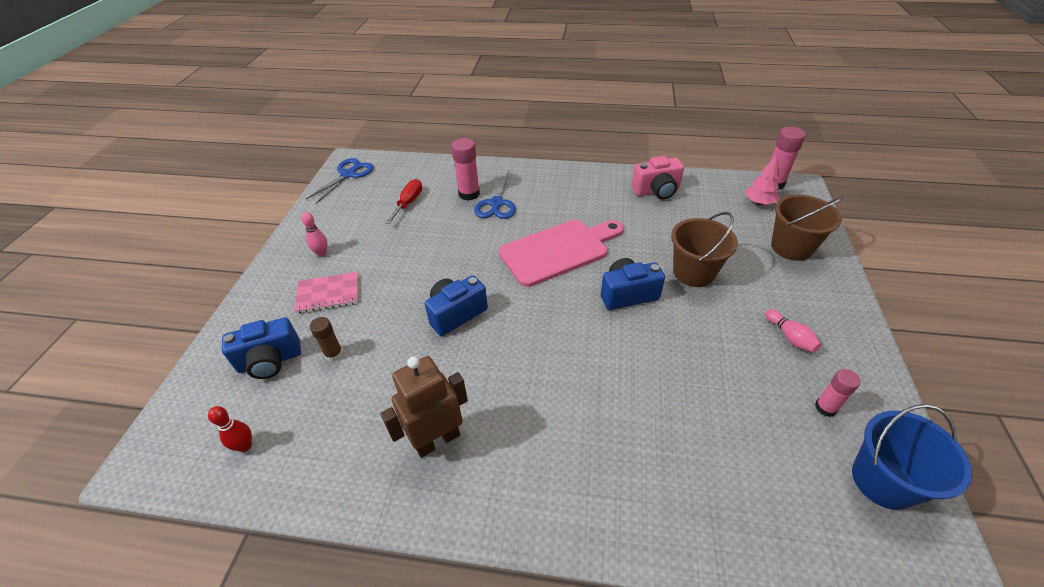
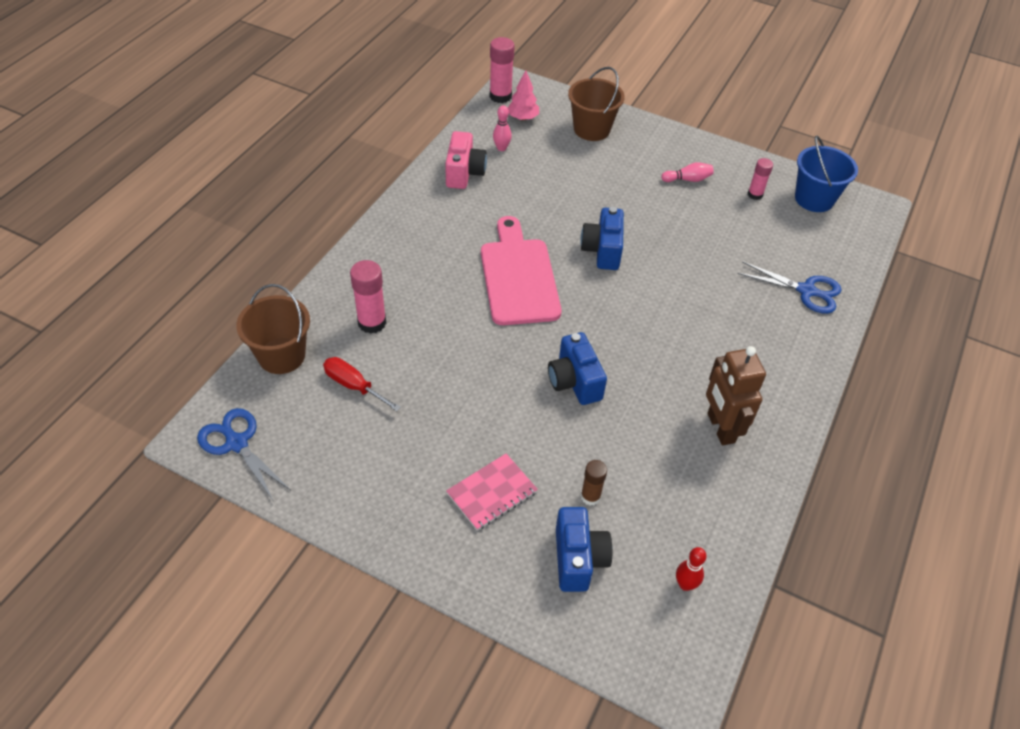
camera: 75 degrees left, 5 degrees up
pink notebook [294,272,359,314] -> pink notebook turned 45 degrees clockwise [446,454,538,531]
pink bowling pin [301,212,327,257] -> pink bowling pin moved to [493,105,512,151]
blue scissors [474,171,516,219] -> blue scissors moved to [738,262,841,314]
brown bucket [671,212,738,287] -> brown bucket moved to [236,284,310,374]

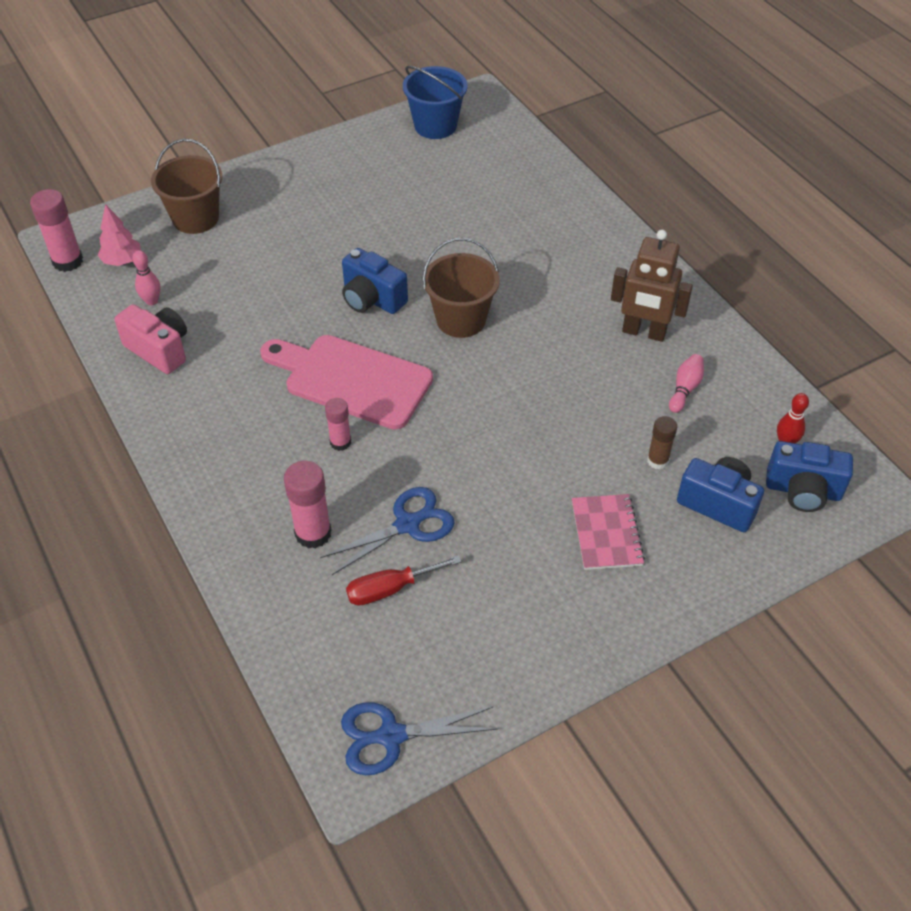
camera: 55 degrees left, 0 degrees up
brown bucket [236,284,310,374] -> brown bucket moved to [423,238,500,338]
blue camera [548,332,607,405] -> blue camera moved to [766,441,853,512]
pink bowling pin [661,162,714,182] -> pink bowling pin moved to [669,354,704,413]
blue scissors [738,262,841,314] -> blue scissors moved to [320,487,455,575]
pink glue stick [748,158,773,200] -> pink glue stick moved to [325,398,351,451]

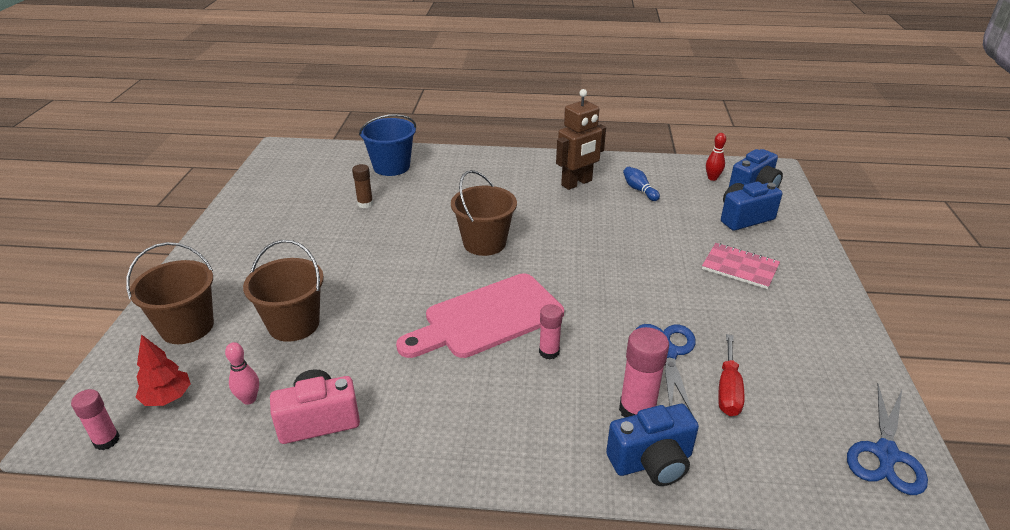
camera: 55 degrees left, 15 degrees down
pink glue stick [30,189,83,272] -> pink glue stick [71,389,120,450], size x0.62
pink tree [98,204,141,266] -> red tree [136,334,191,406]
blue camera [342,248,408,314] -> blue camera moved to [606,404,699,486]
blue bucket [403,66,468,139] -> blue bucket moved to [359,114,416,176]
brown glue stick [647,416,677,469] -> brown glue stick moved to [352,164,373,208]
pink bowling pin [669,354,704,413] -> blue bowling pin [623,167,660,201]
none -> brown bucket [243,240,324,342]

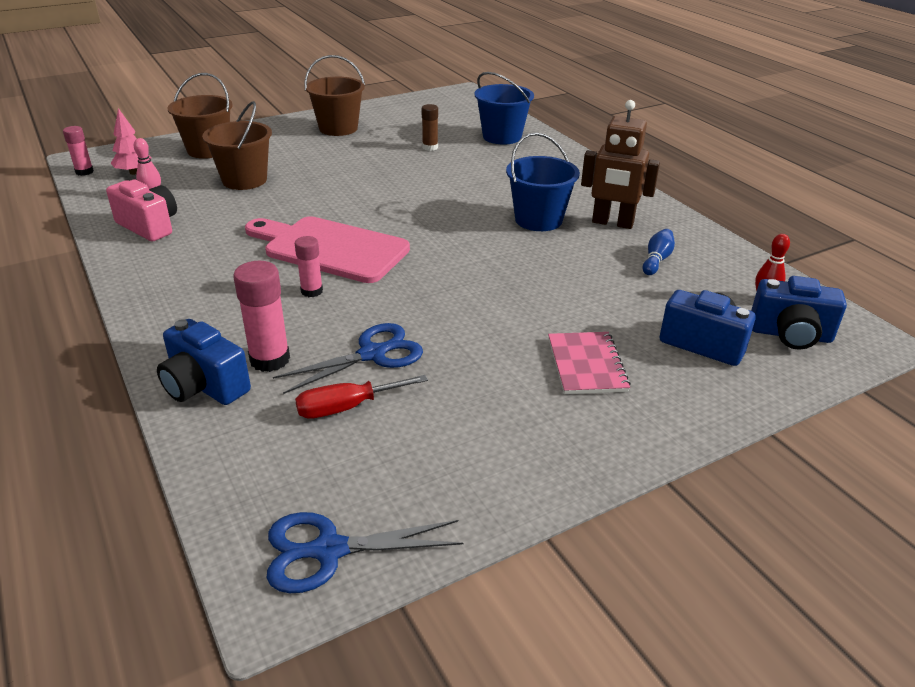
camera: 55 degrees right, 0 degrees up
red tree [136,334,191,406] -> pink tree [111,108,151,175]
brown bucket [451,170,517,256] -> brown bucket moved to [304,55,365,136]
none -> blue bucket [506,133,580,231]

